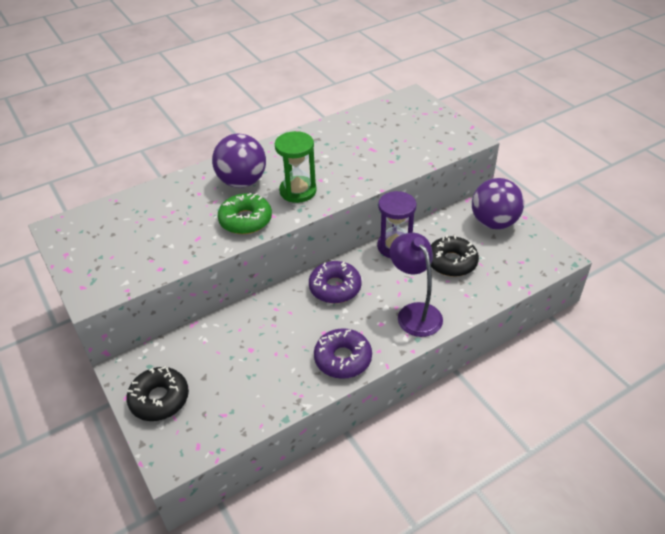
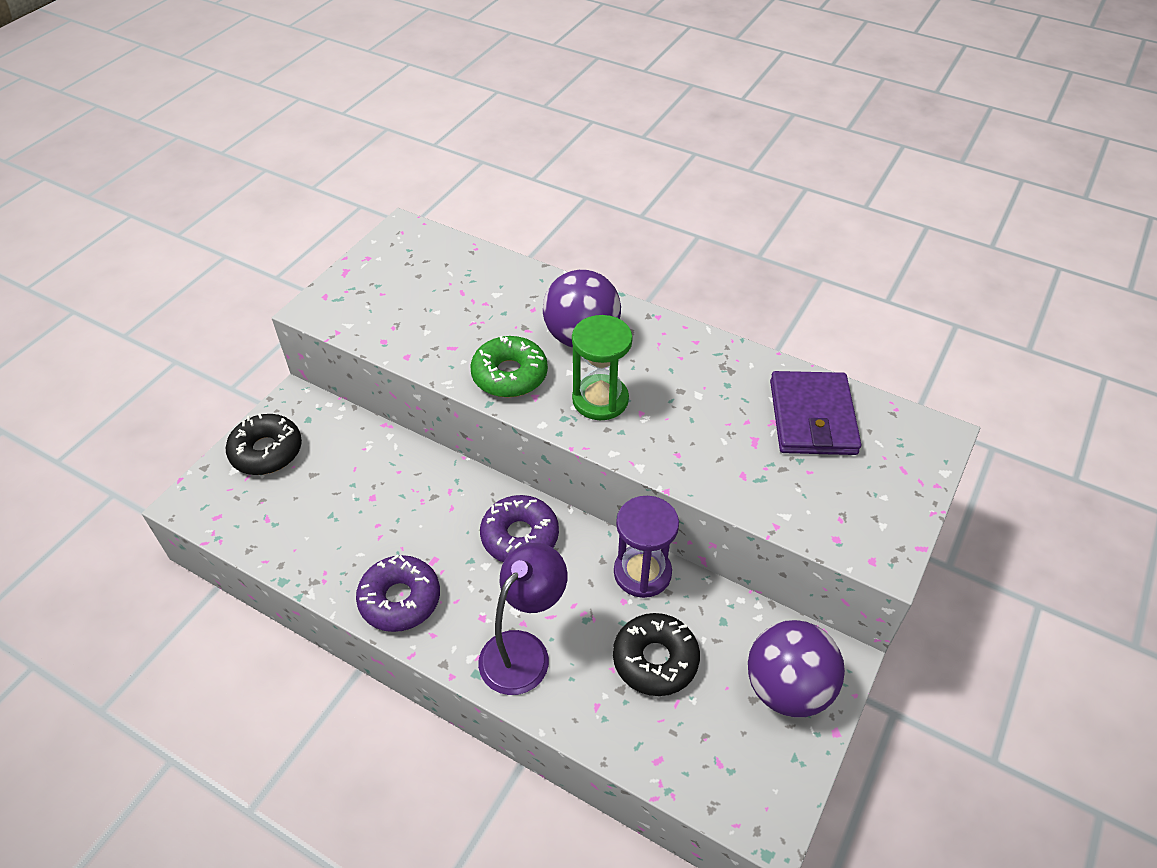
camera: 60 degrees right, 5 degrees up
none -> purple wallet [770,371,861,455]

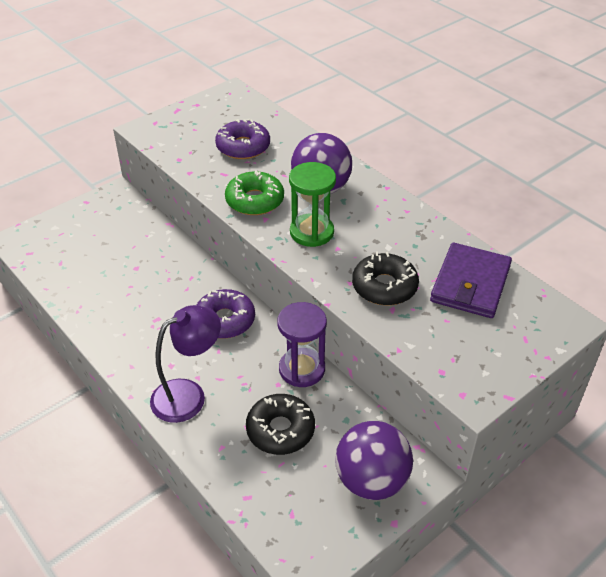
camera: 20 degrees right, 5 degrees down
black donut [226,413,302,475] -> black donut moved to [352,252,419,306]
purple donut [356,554,440,632] -> purple donut moved to [215,119,270,159]

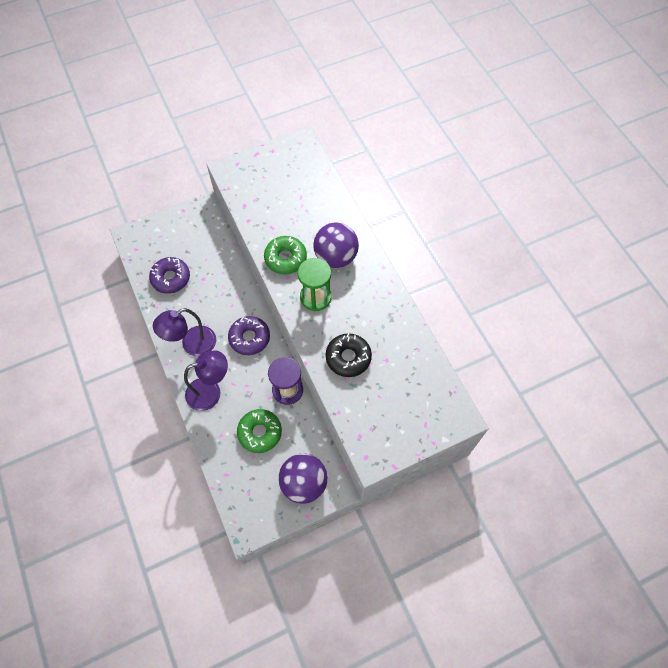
camera: 15 degrees right, 20 degrees up
purple donut [215,119,270,159] -> purple donut moved to [149,257,190,294]
black donut [246,394,315,455] -> green donut [237,409,282,453]
purple wallet [430,243,512,318] -> none
none -> purple lamp [153,308,216,357]

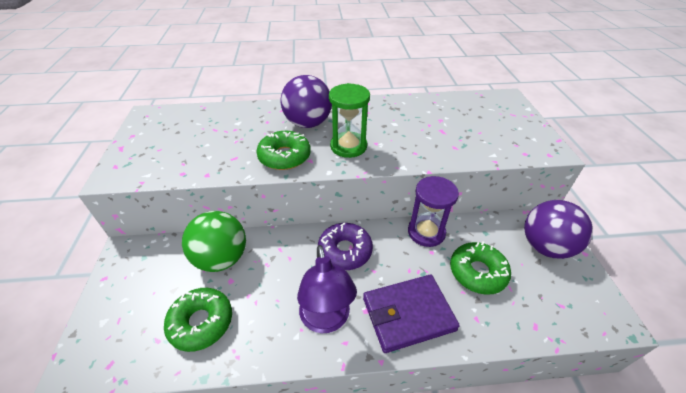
camera: 70 degrees left, 20 degrees down
purple donut [149,257,190,294] -> green donut [164,288,232,352]
purple lamp [184,350,228,411] -> purple wallet [363,275,460,353]
black donut [326,333,372,377] -> none
none -> green ball [182,211,246,272]

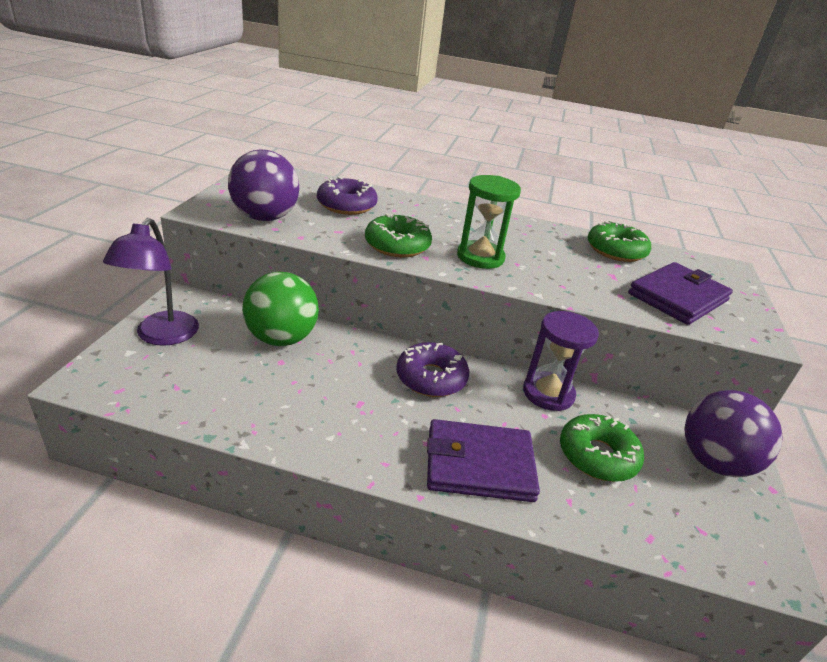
camera: 15 degrees right, 10 degrees down
green donut [164,288,232,352] -> green donut moved to [587,220,651,262]
purple ball [281,75,332,128] -> purple ball moved to [228,150,299,221]
purple lamp [297,245,357,333] -> purple lamp moved to [103,218,199,346]
none -> purple donut [317,177,378,215]
none -> purple wallet [628,262,733,325]

